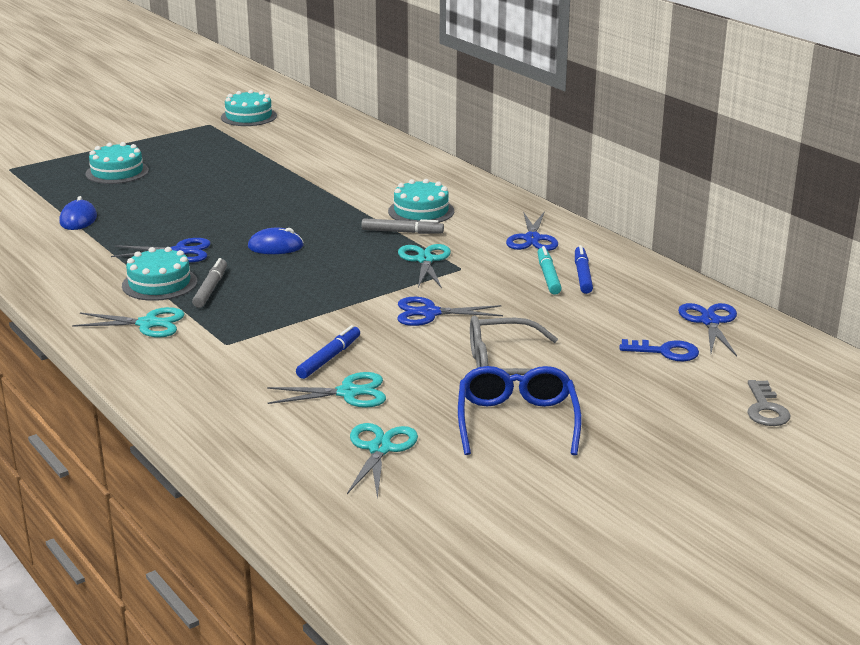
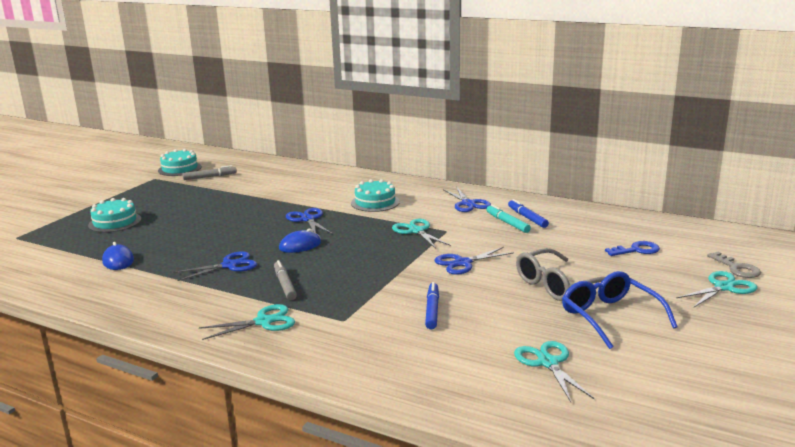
camera: 25 degrees left, 5 degrees down
turquoise cake [122,247,197,301] -> none
turquoise scissors [267,372,386,408] -> turquoise scissors moved to [676,271,757,307]
grey marker [361,218,444,234] -> grey marker moved to [183,165,237,180]
blue scissors [678,303,737,356] -> blue scissors moved to [286,208,332,234]

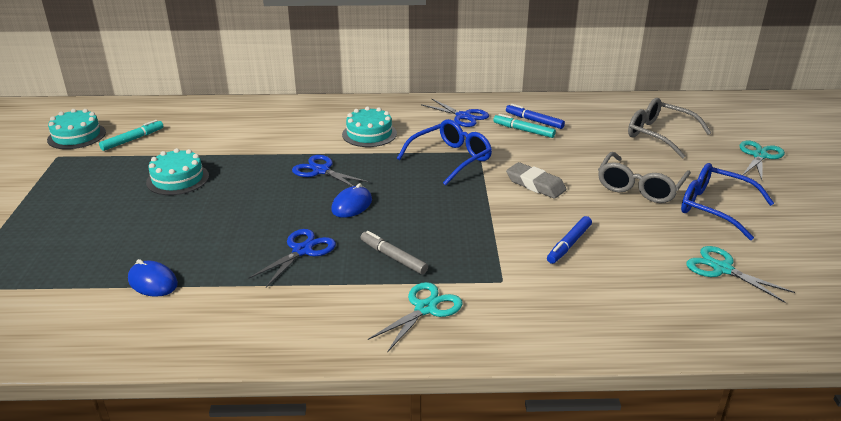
camera: 30 degrees left, 10 degrees up
turquoise cake [88,198,141,233] -> turquoise cake moved to [146,148,209,195]
grey marker [183,165,237,180] -> turquoise marker [99,120,163,151]
turquoise scissors [392,219,451,249] -> blue glasses [397,119,492,186]
blue marker [425,282,439,329] -> blue marker turned 120 degrees counterclockwise [547,216,592,264]
blue scissors [435,247,514,275] -> grey eraser [506,162,567,199]
blue key [605,241,660,256] -> grey glasses [628,98,711,159]
grey key [707,252,761,278] -> none

